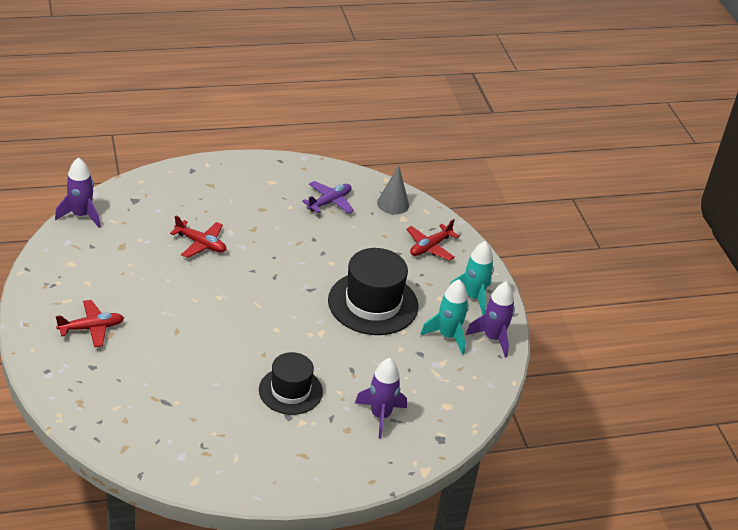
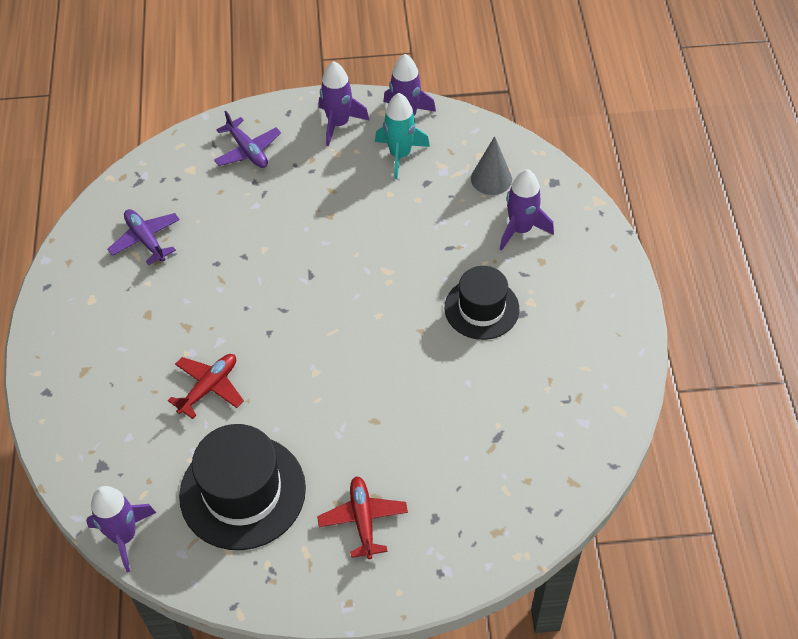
camera: 75 degrees left, 15 degrees up
black hat [328,248,419,335] -> black hat moved to [179,424,306,550]
grey cone [377,166,409,214] -> grey cone moved to [471,136,512,195]
red plane [406,219,459,261] -> purple plane [214,111,281,168]
turquoise rocket [449,241,494,315] -> purple rocket [319,61,370,146]

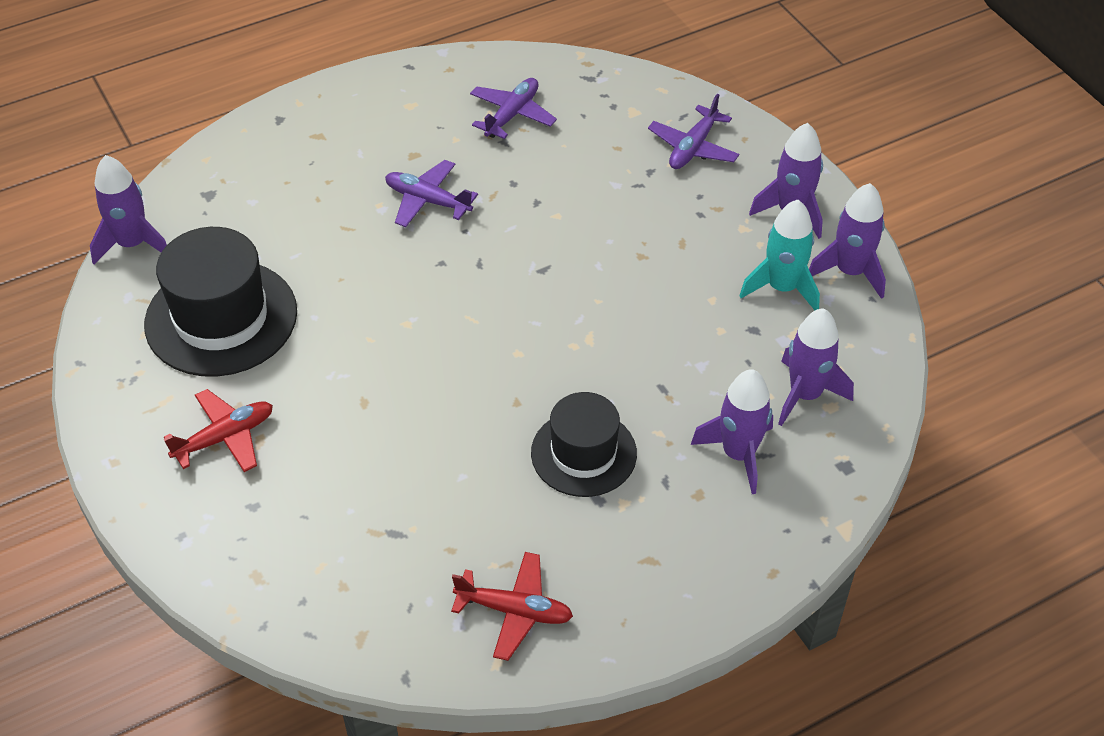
camera: 65 degrees right, 5 degrees down
red plane [168,354,244,419] -> red plane moved to [451,552,573,661]
grey cone [471,136,512,195] -> purple rocket [778,308,854,426]
none -> purple plane [385,160,478,227]

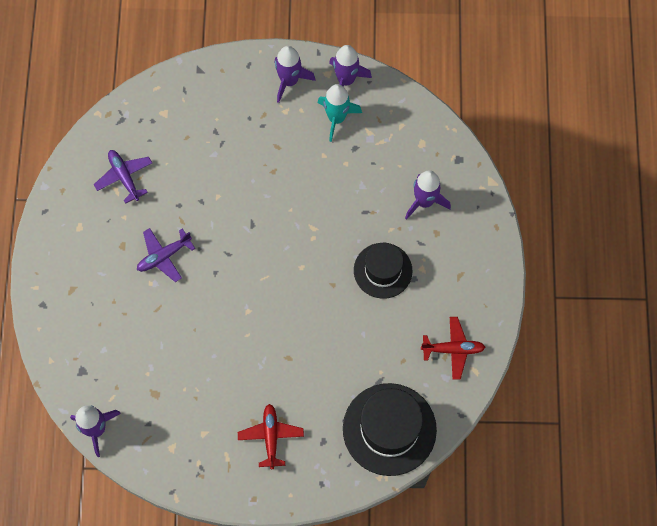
camera: 60 degrees left, 20 degrees up
black hat [144,227,297,377] -> black hat moved to [343,383,437,476]
red plane [451,552,573,661] -> red plane turned 45 degrees clockwise [421,317,485,380]
purple plane [648,93,739,169] -> none
purple rocket [778,308,854,426] -> none

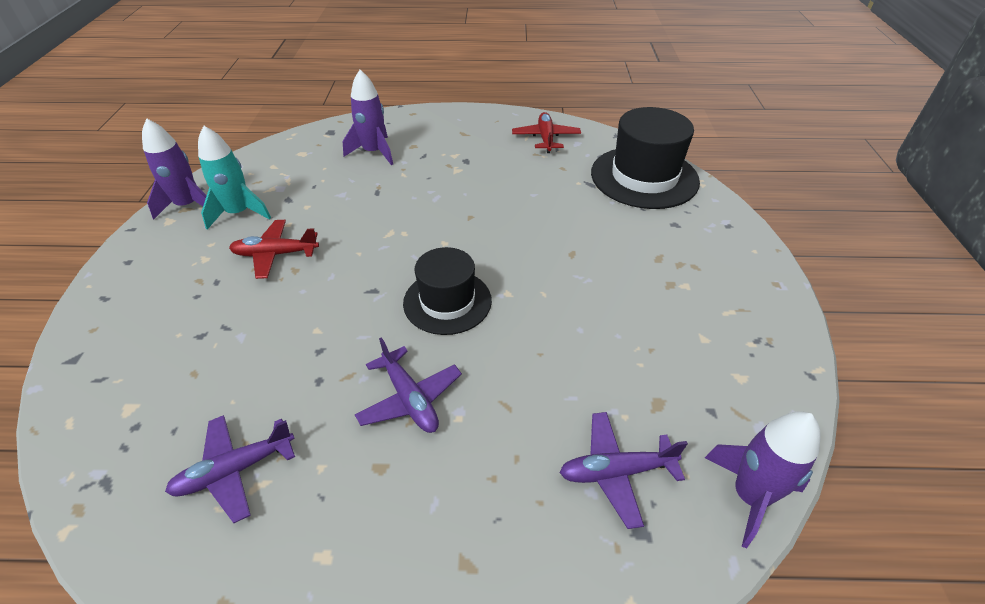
camera: 90 degrees left, 25 degrees down
red plane [238,404,304,469] -> red plane moved to [229,220,319,279]
purple rocket [275,46,315,103] -> none
black hat [354,243,412,299] -> black hat moved to [403,247,492,335]
none -> purple plane [559,412,688,529]

